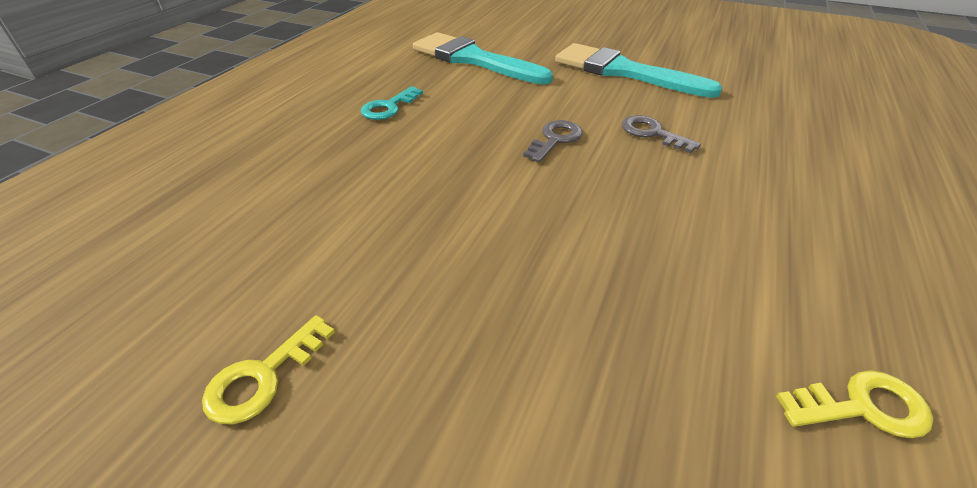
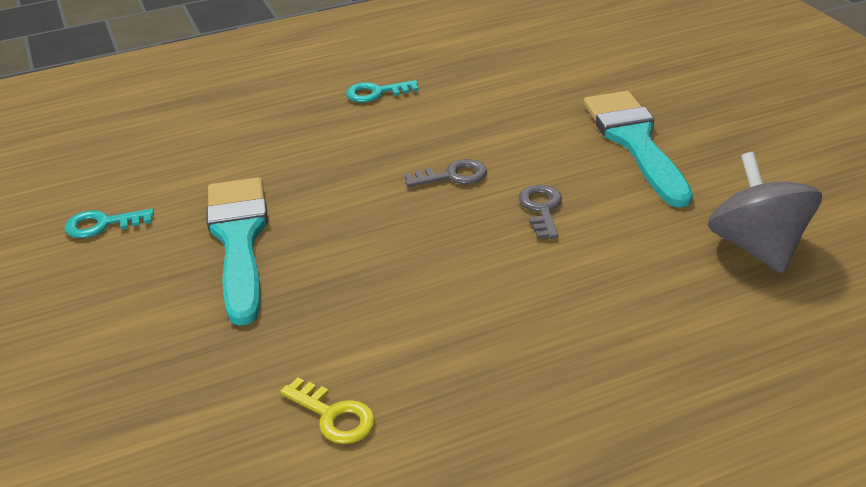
camera: 45 degrees right, 5 degrees down
yellow key [202,315,335,424] -> turquoise key [65,209,154,238]
turquoise brush [413,32,553,84] -> turquoise brush moved to [206,177,268,326]
none -> grey spinning top [708,152,822,274]

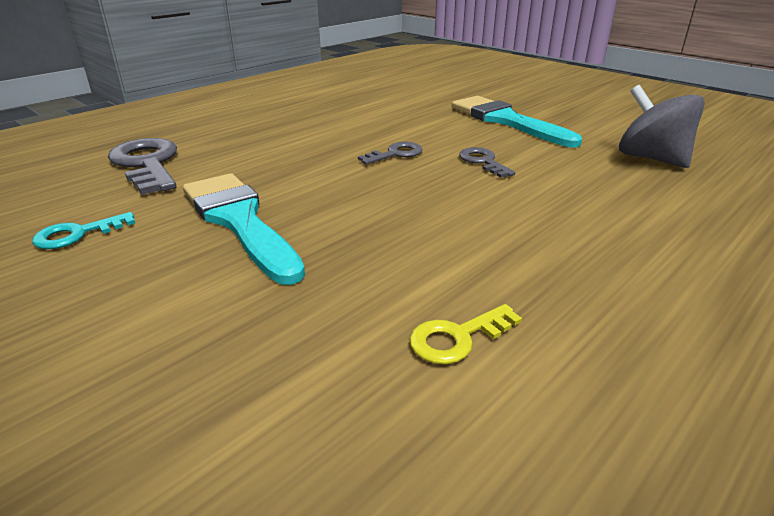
camera: 25 degrees left, 5 degrees down
yellow key [280,377,375,444] -> yellow key turned 135 degrees clockwise [409,304,522,364]
turquoise key [346,80,419,102] -> none
none -> grey key [108,138,177,195]

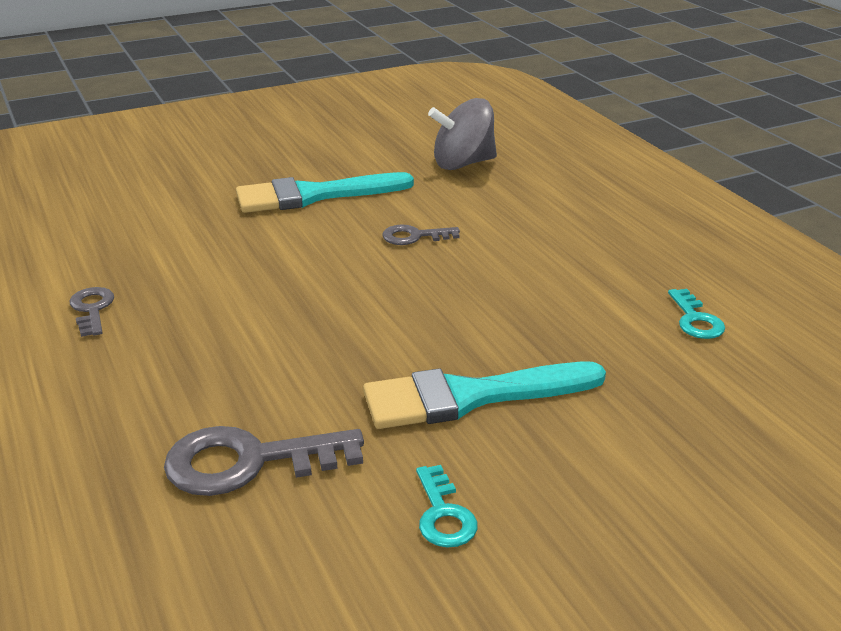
camera: 70 degrees left, 0 degrees up
grey key [358,142,423,165] -> grey key moved to [69,287,114,337]
yellow key [409,304,522,364] -> turquoise key [668,289,725,339]

